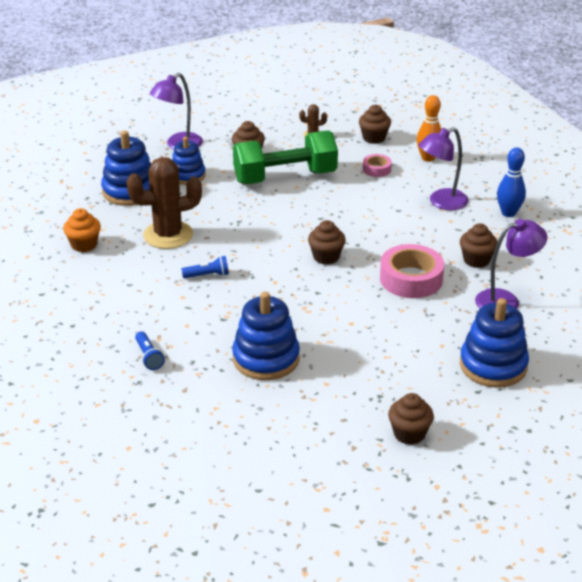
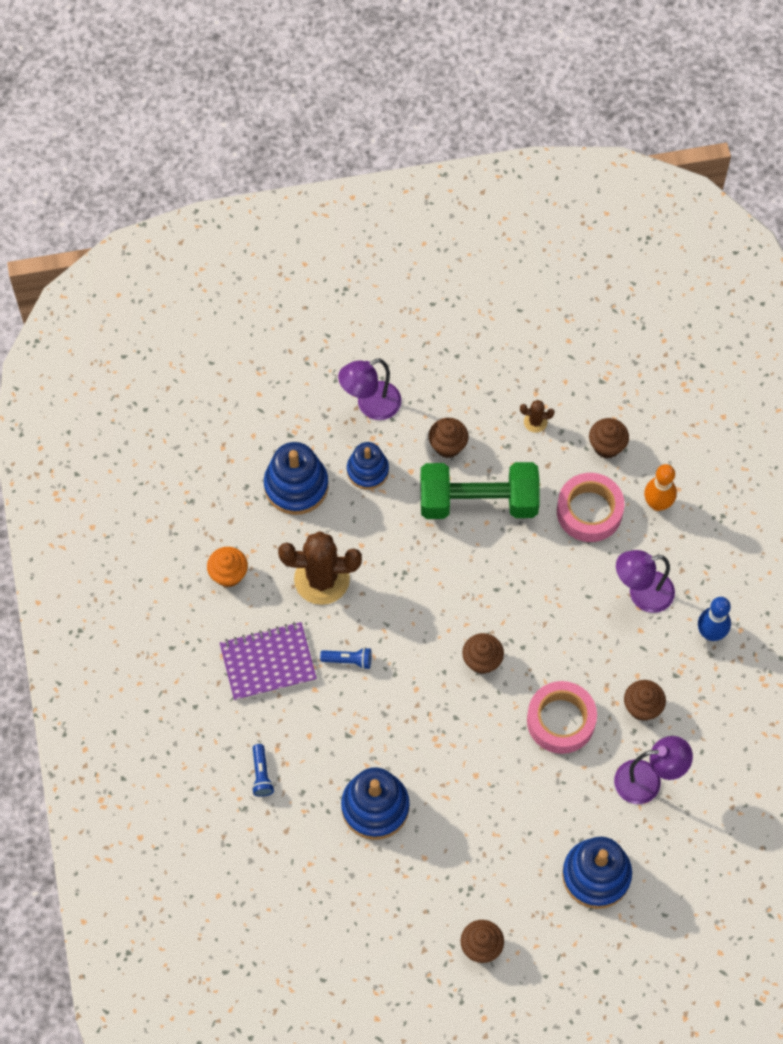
camera: 15 degrees right, 30 degrees up
pink tape [363,154,392,177] -> pink tape [557,473,625,542], size x1.93
none -> purple notebook [220,622,317,701]

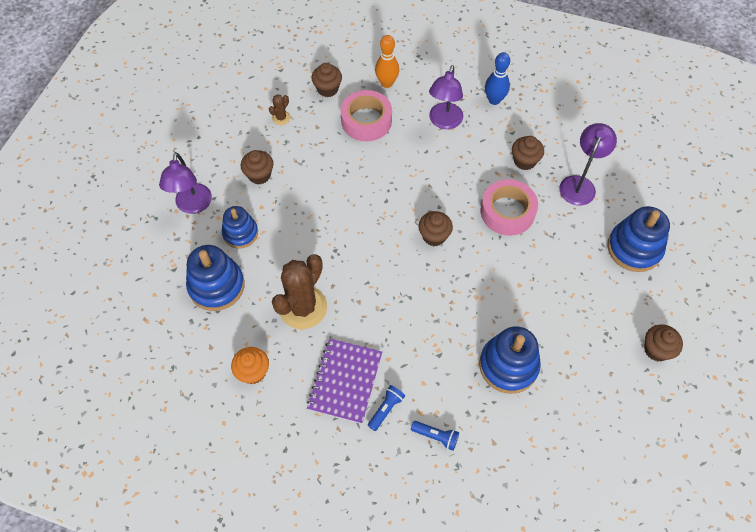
camera: 60 degrees left, 5 degrees down
blue flashlight [320,647,371,669] -> blue flashlight moved to [368,385,405,431]
green dumbbell [421,462,540,519] -> none

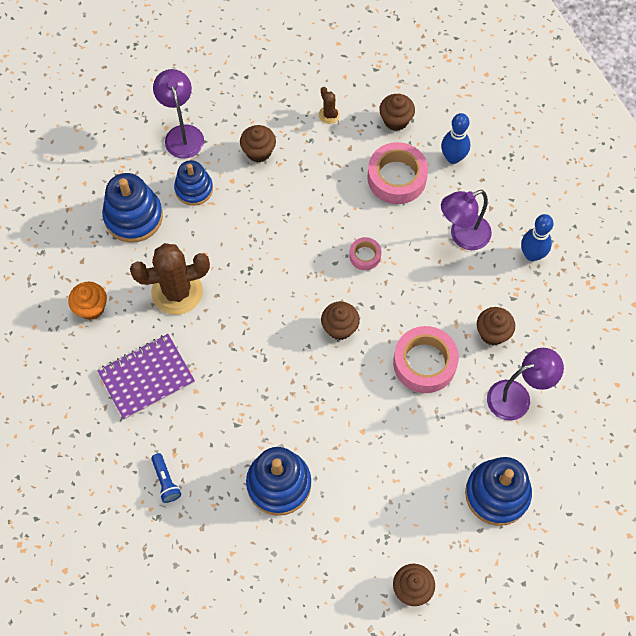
camera: 45 degrees right, 5 degrees up
purple lamp [159,152,212,214] -> purple lamp turned 120 degrees clockwise [153,69,204,159]
brown cactus [269,94,290,125] -> brown cactus turned 75 degrees clockwise [319,87,340,124]
blue flashlight [368,385,405,431] -> none
orange bowling pin [375,35,399,88] -> blue bowling pin [441,113,470,164]
none -> pink tape [349,237,381,270]

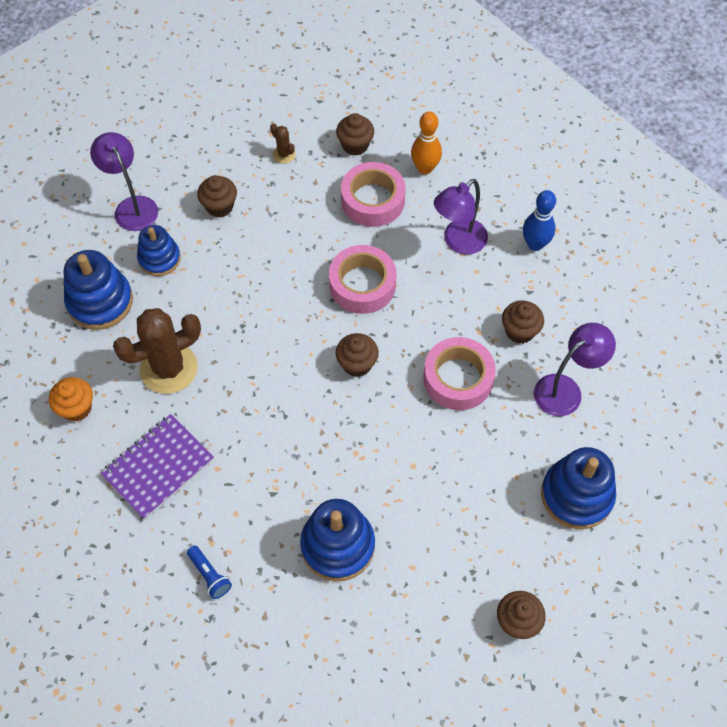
camera: 15 degrees left, 5 degrees down
pink tape [349,237,381,270] -> pink tape [329,245,397,314], size x1.93
blue bowling pin [441,113,470,164] -> orange bowling pin [411,111,442,174]

